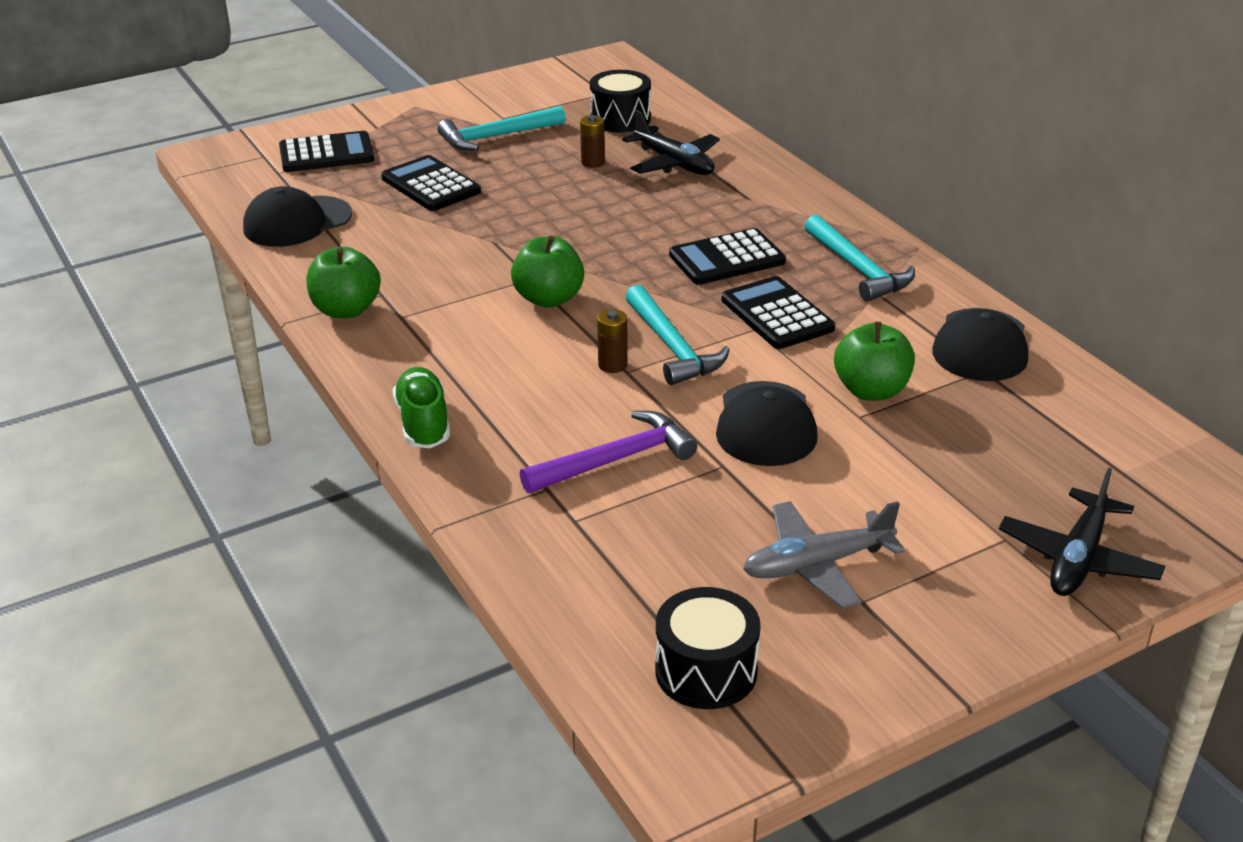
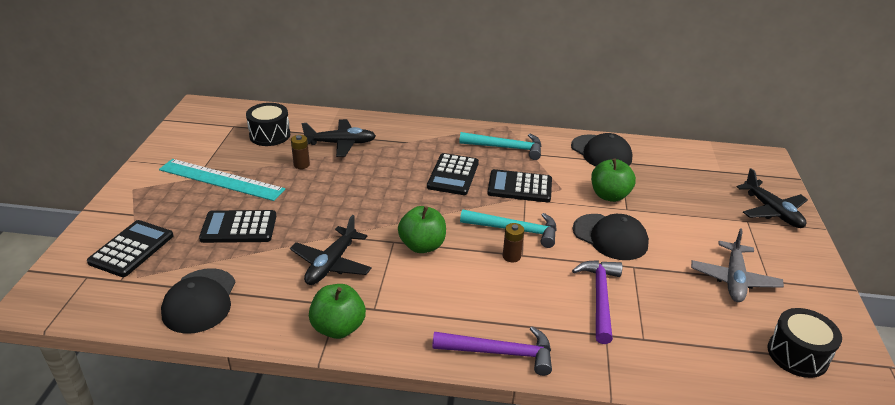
camera: 55 degrees left, 0 degrees up
green shoe [393,367,450,448] -> purple hammer [432,326,552,376]
turquoise hammer [437,106,566,151] -> turquoise ruler [159,159,285,201]
none -> black plane [290,215,372,285]

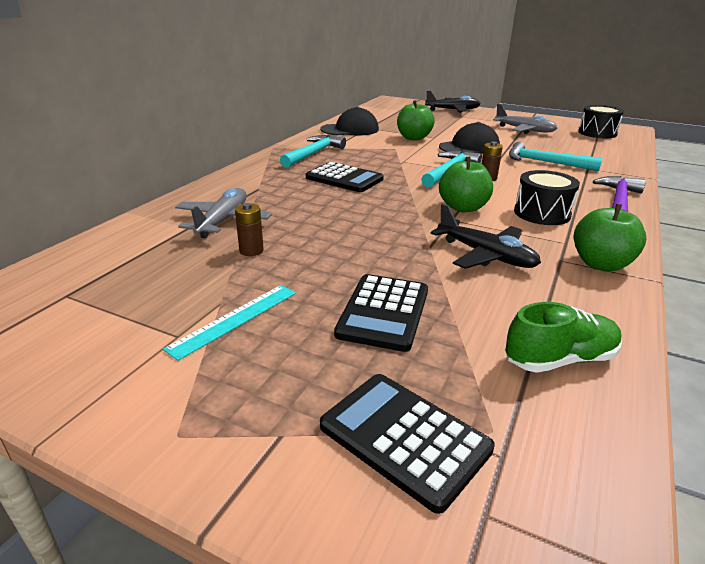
camera: 70 degrees left, 5 degrees down
turquoise ruler [159,159,285,201] -> turquoise ruler [163,285,296,361], size x0.61
black cap [161,268,235,334] -> green shoe [505,302,622,373]
black drum [246,103,290,146] -> black drum moved to [514,170,580,225]
black plane [302,119,376,157] -> grey plane [175,188,272,238]
black calculator [487,169,552,202] -> none
purple hammer [572,260,622,344] -> turquoise hammer [509,142,603,171]

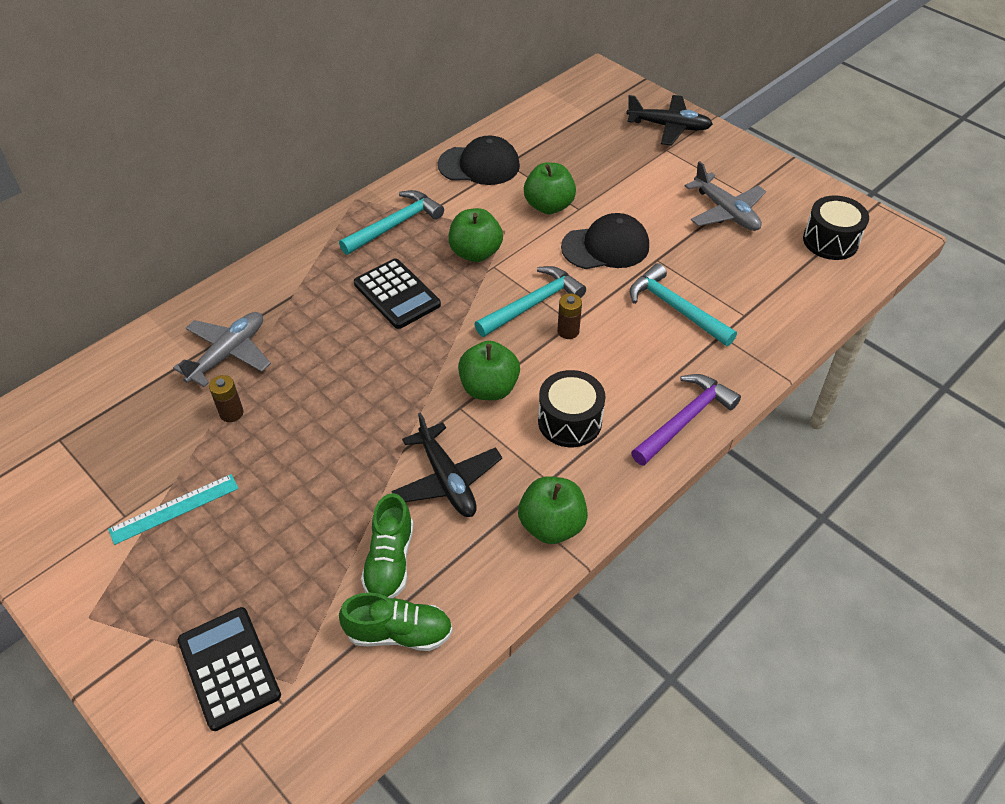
camera: 20 degrees right, 20 degrees up
black calculator [334,274,428,352] -> none
none -> green shoe [361,493,413,598]
none -> green apple [448,208,503,262]

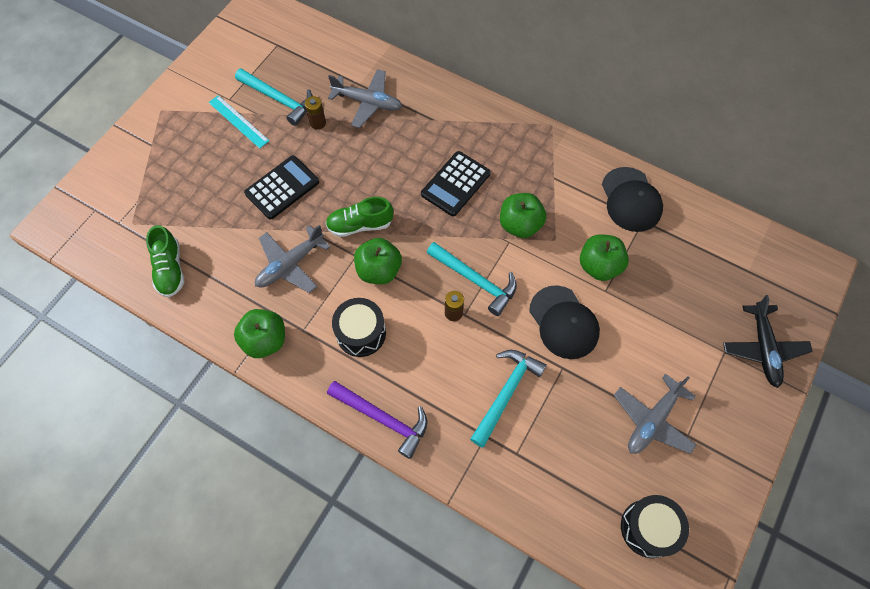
camera: 75 degrees right, 15 degrees up
black calculator [178,607,281,731] -> black calculator moved to [244,156,319,220]
turquoise hammer [339,190,444,255] -> turquoise hammer moved to [235,68,313,126]
green shoe [361,493,413,598] -> green shoe moved to [325,197,394,237]
black plane [391,412,502,517] -> grey plane [255,225,330,293]

